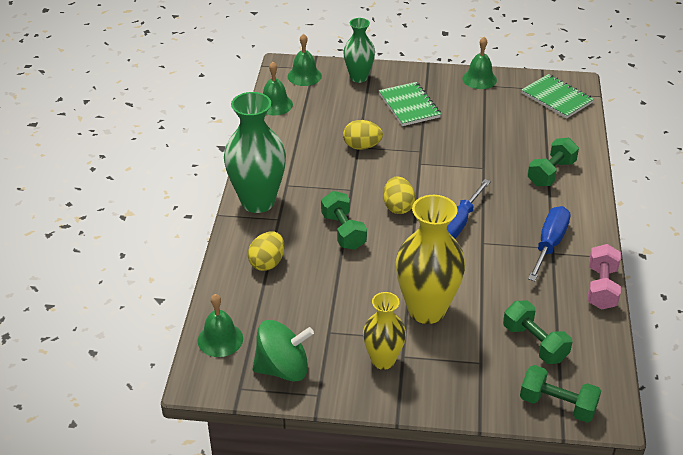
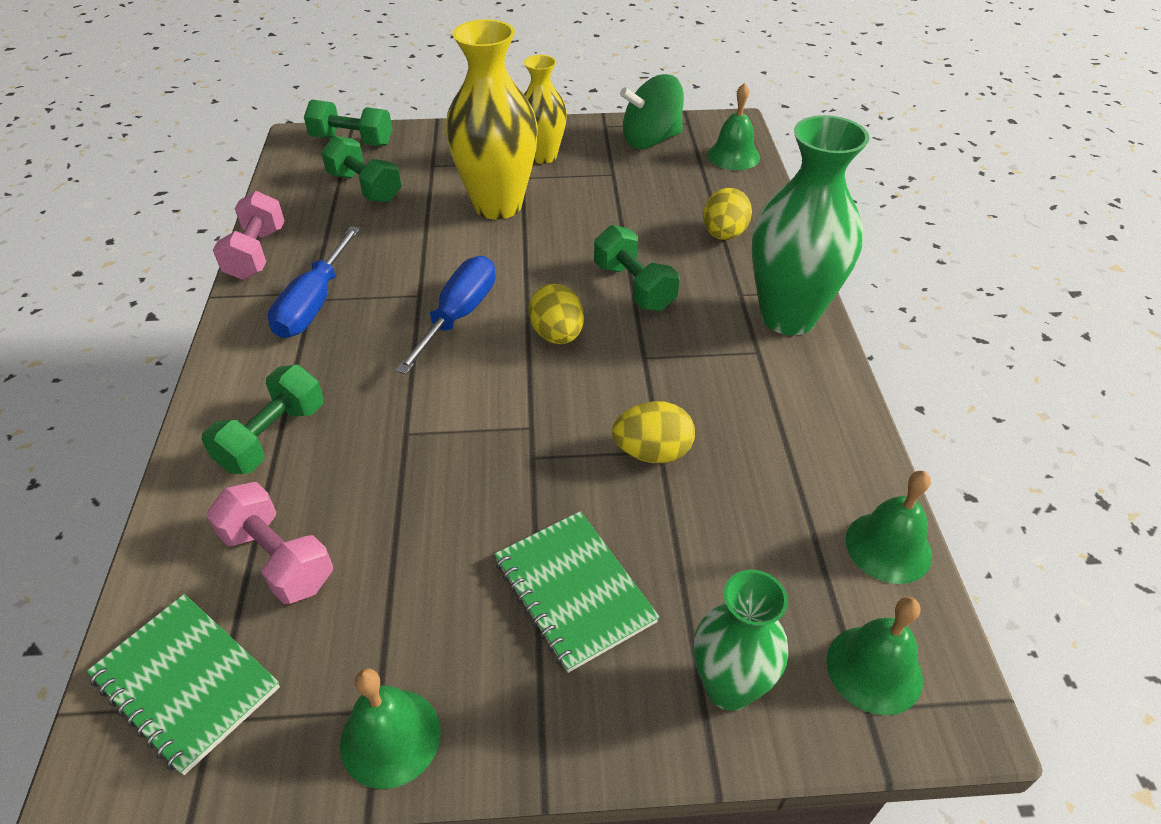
camera: 170 degrees right, 5 degrees up
none -> pink dumbbell [206,482,333,604]

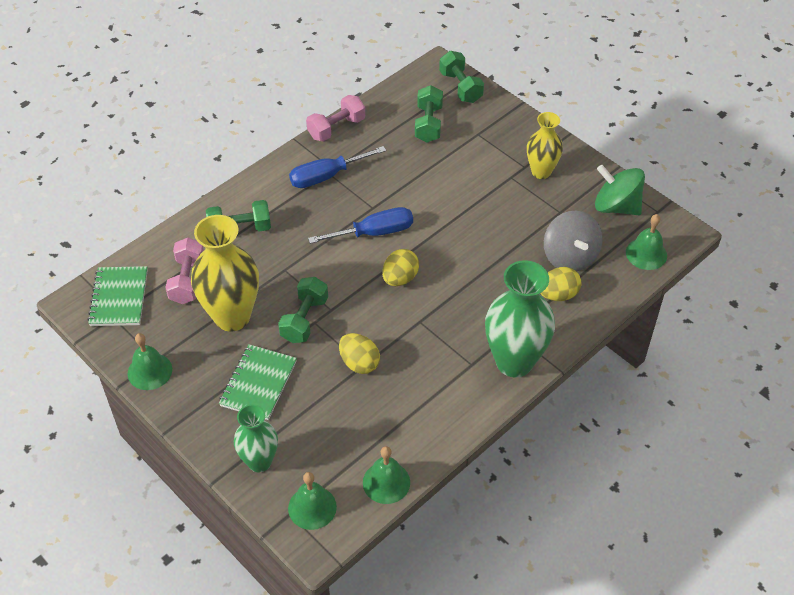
camera: 50 degrees right, 5 degrees up
yellow vase [445,19,538,219] -> yellow vase moved to [191,215,259,331]
green dumbbell [594,225,680,311] -> green dumbbell moved to [278,277,328,343]
none -> grey spinning top [544,211,602,271]

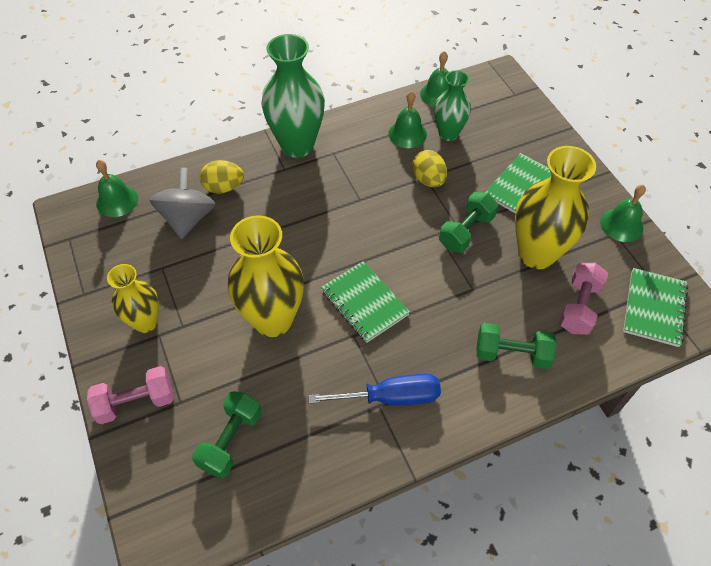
camera: 160 degrees left, 5 degrees up
green vase [234,404,278,472] -> green vase moved to [434,70,471,141]
green bell [288,472,337,530] -> green bell moved to [388,91,427,148]
pink dumbbell [306,95,365,142] -> pink dumbbell moved to [87,366,174,424]
blue screwdriver [308,207,413,244] -> green notebook [321,261,410,343]
yellow egg [382,249,419,286] -> none
green dumbbell [439,51,484,103] -> none
green spinning top [595,165,645,215] -> none
none -> yellow vase [228,215,304,337]

